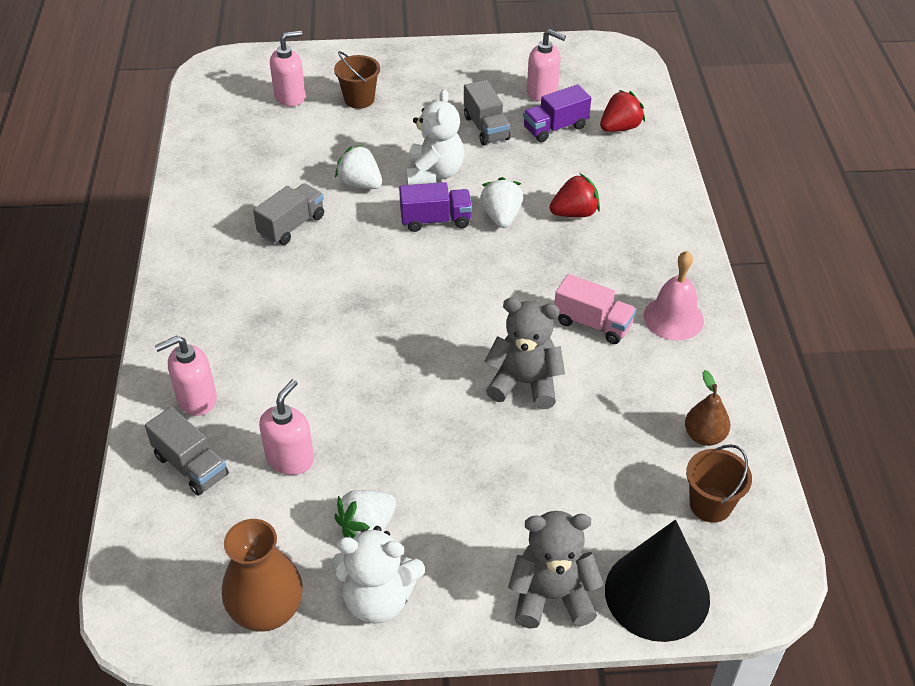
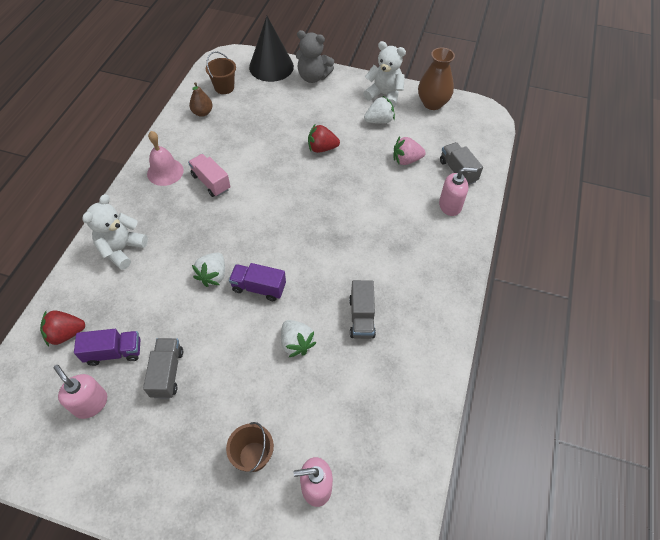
camera: 160 degrees left, 10 degrees up
grey truck [253,183,324,245] -> grey truck turned 60 degrees counterclockwise [349,280,376,339]
pink soap dispenser [259,379,314,475] -> pink strawberry [393,137,426,165]
white teddy bear [406,89,464,185] -> white teddy bear moved to [82,194,148,270]
grey teddy bear [485,298,565,409] -> none
red strawberry [550,174,600,217] -> red strawberry moved to [308,125,340,153]

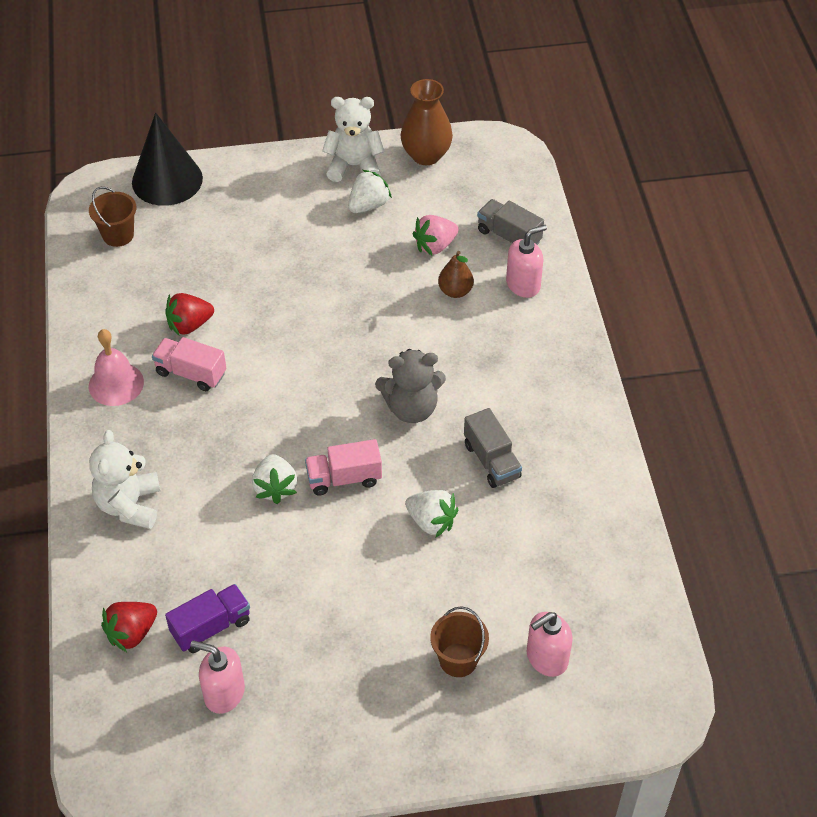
camera: 25 degrees left, 5 degrees down
grey truck [143,338,183,398] -> none
brown pear [189,82,213,117] -> brown pear moved to [438,251,474,298]
purple truck [229,263,286,301] -> pink truck [305,439,382,496]
grey teddy bear [296,30,334,83] -> grey teddy bear moved to [375,349,446,423]
red strawberry [308,125,340,153] -> red strawberry moved to [165,293,214,336]

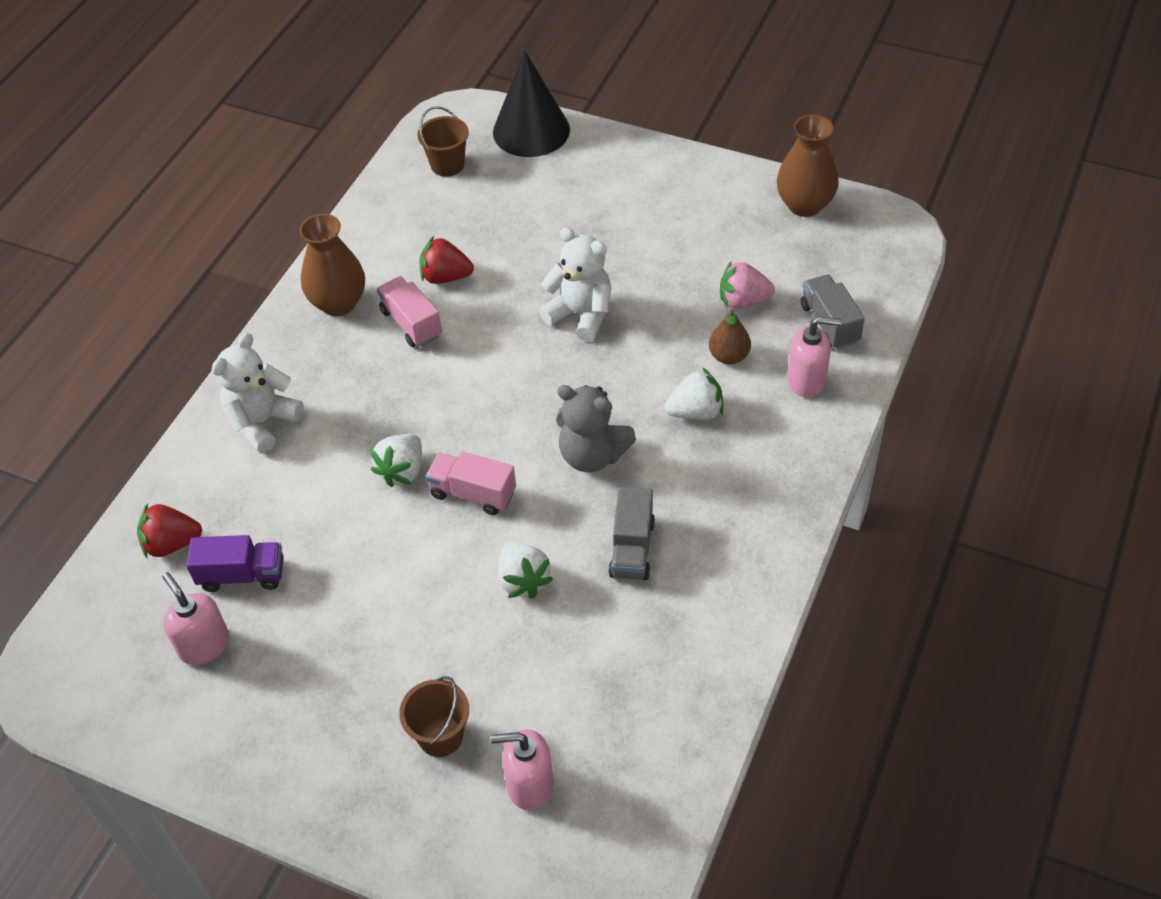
camera: 35 degrees right, 0 degrees up
pink bell [89,329,144,406] -> brown vase [299,214,365,316]
white teddy bear [322,97,385,182] -> white teddy bear moved to [539,227,611,342]
white strawberry [348,170,392,213] -> white strawberry moved to [665,367,723,420]

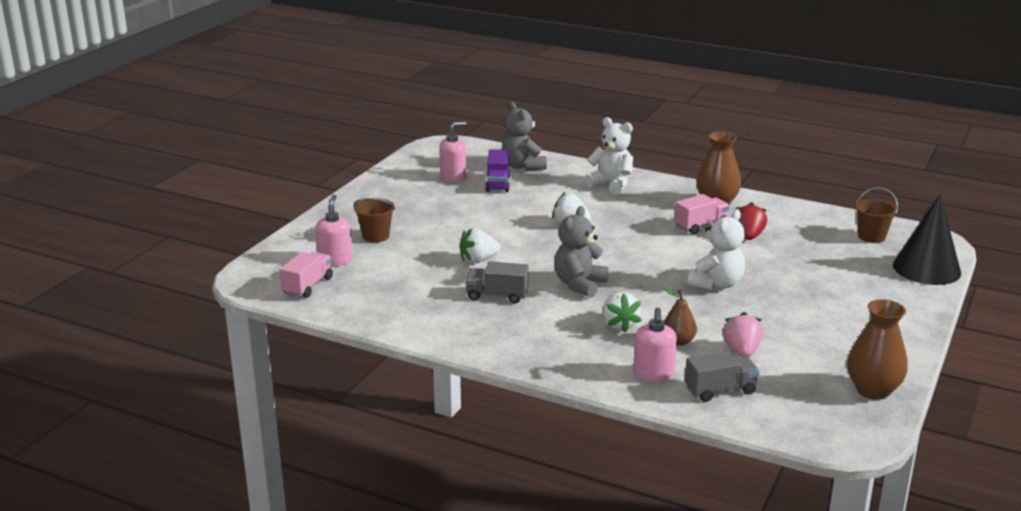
camera: 90 degrees right, 25 degrees down
red strawberry [137,503,202,558] -> grey teddy bear [502,102,547,171]
pink truck [425,451,516,515] -> pink truck moved to [280,252,333,298]

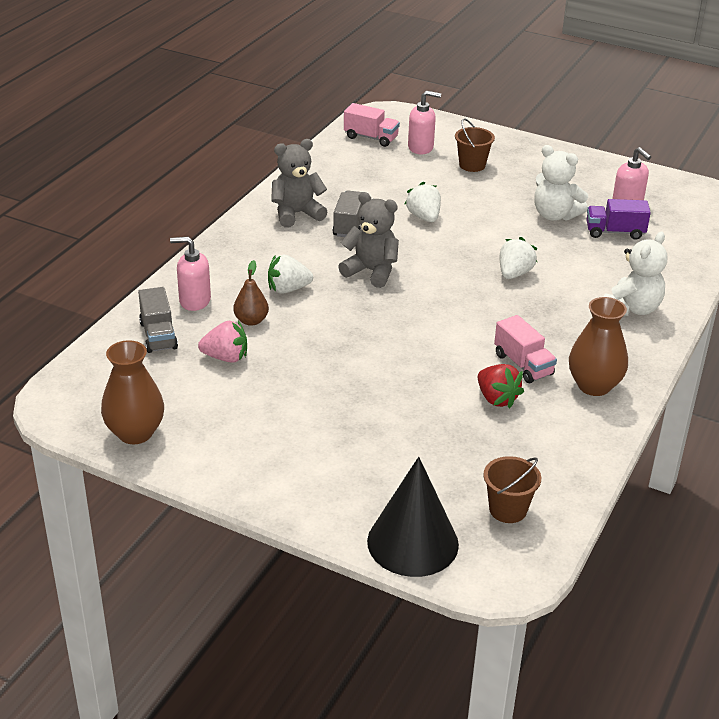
camera: 90 degrees right, 10 degrees up
grey teddy bear [502,102,547,171] -> grey teddy bear moved to [271,139,327,228]
white teddy bear [688,209,745,290] -> white teddy bear moved to [534,145,588,221]
red strawberry [736,202,767,240] -> red strawberry turned 45 degrees clockwise [478,364,524,408]

